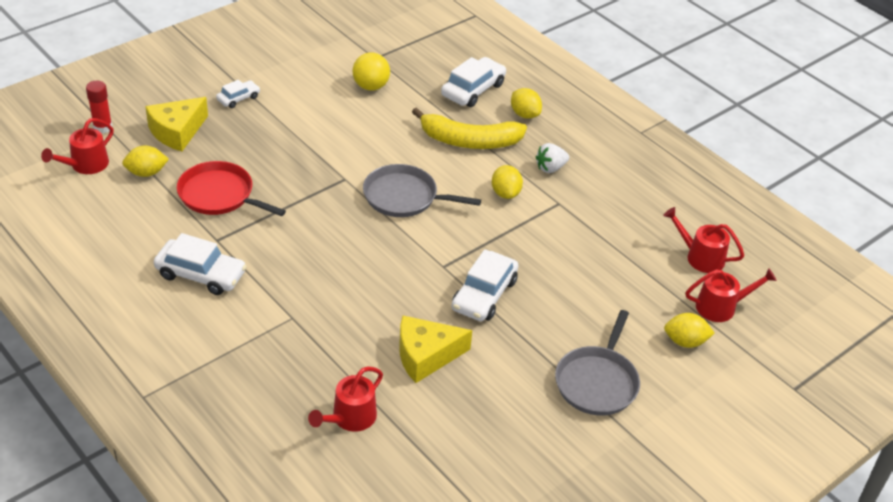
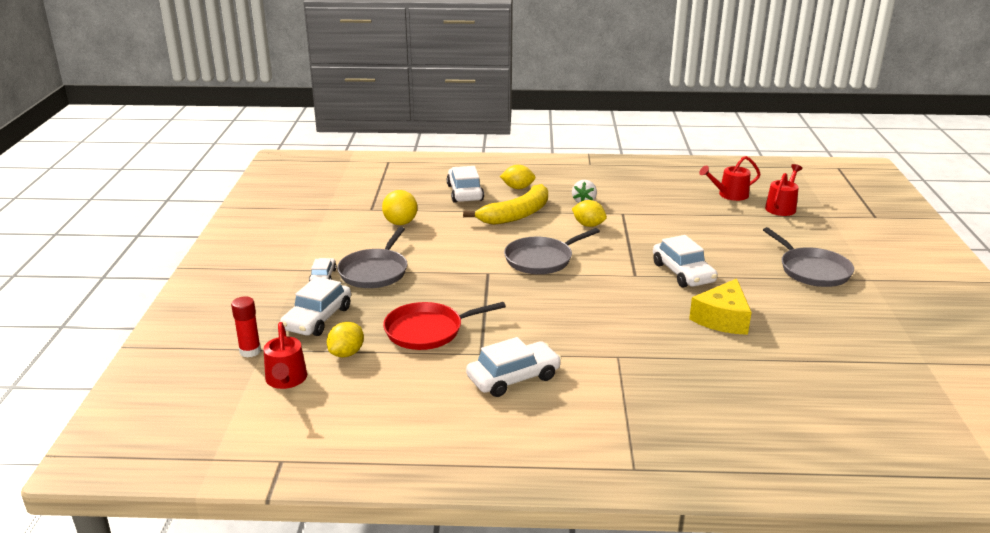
camera: 45 degrees left, 15 degrees down
yellow cheese [145,97,208,151] -> white car [280,277,351,336]
red watering can [308,367,383,432] -> none
yellow lemon [664,313,715,348] -> none
none -> grey pan [337,227,407,288]

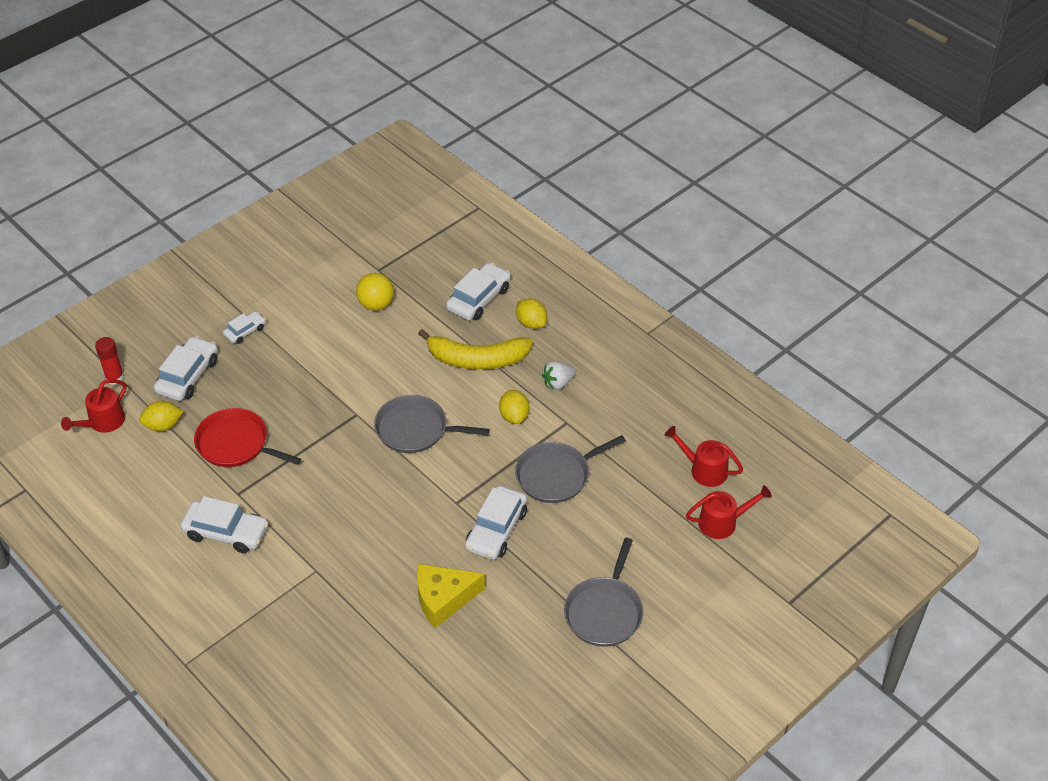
camera: 45 degrees right, 20 degrees up
white car [280,277,351,336] -> white car turned 135 degrees clockwise [154,336,218,401]
grey pan [337,227,407,288] -> grey pan moved to [515,435,626,503]

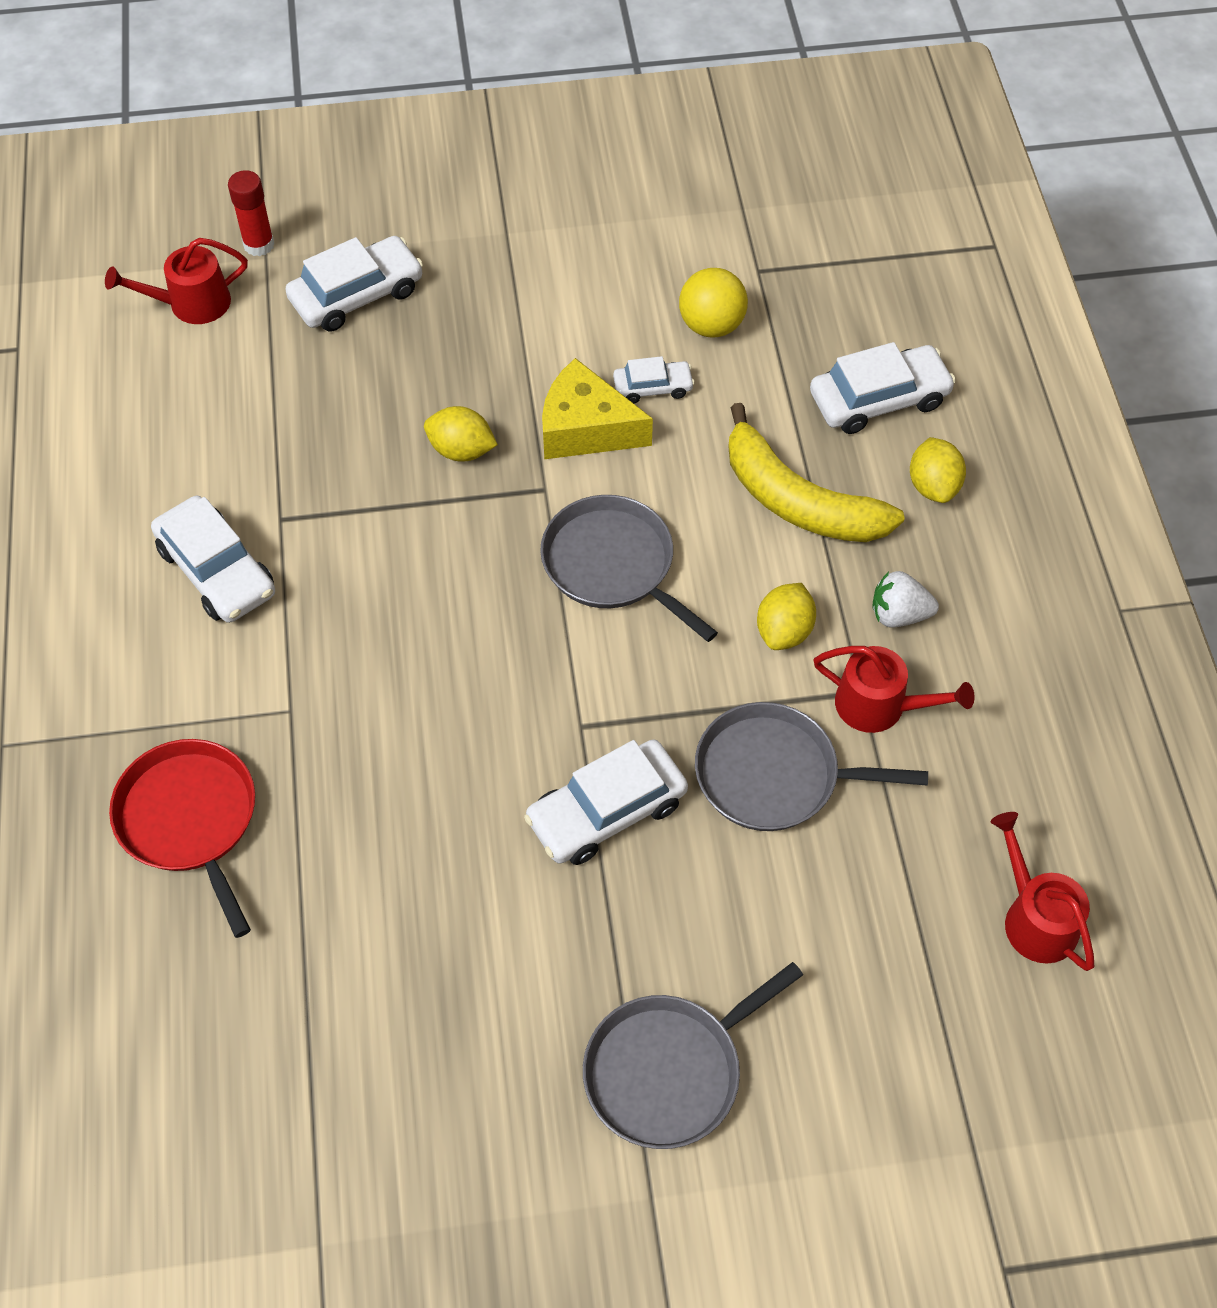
camera: 35 degrees right, 10 degrees up
yellow lemon [139,401,184,432] -> yellow lemon moved to [424,406,498,462]
red pan [194,408,301,467] -> red pan moved to [109,739,255,938]
white car [223,311,266,344] -> white car moved to [613,356,695,404]
yellow cheese [417,564,485,628] -> yellow cheese moved to [542,358,653,459]
red watering can [686,485,772,539] -> red watering can moved to [814,646,975,733]

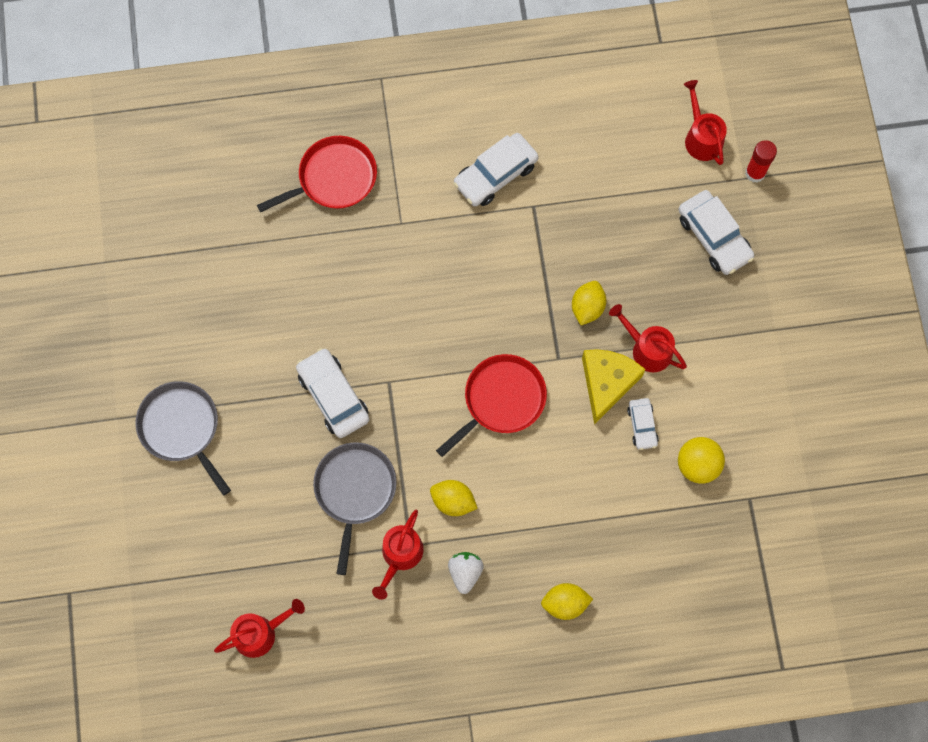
camera: 90 degrees right, 15 degrees up
grey pan [540,495,718,642] -> red pan [436,354,547,457]
yellow banana [728,403,905,542] -> none
white car [810,342,956,434] -> none
none -> red watering can [609,304,687,372]

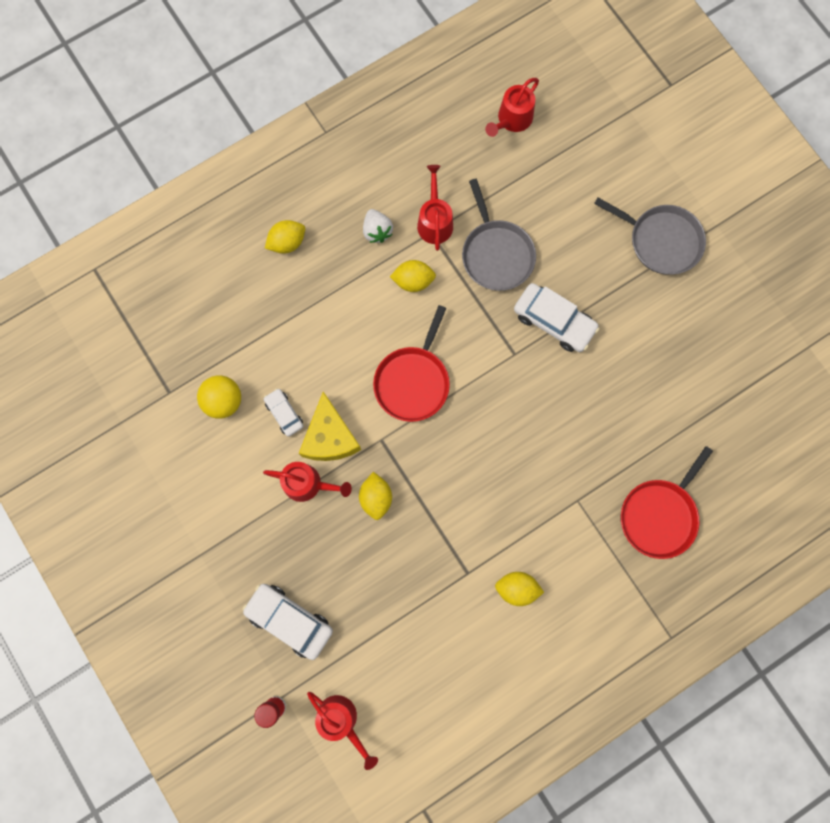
camera: 155 degrees right, 5 degrees up
white car [453,133,539,206] -> yellow lemon [495,572,544,606]

